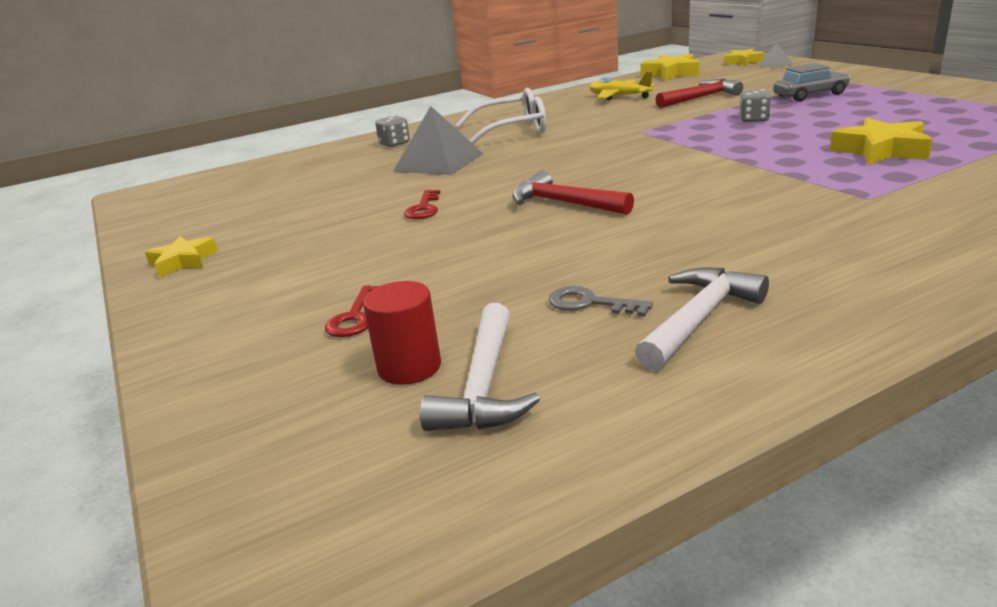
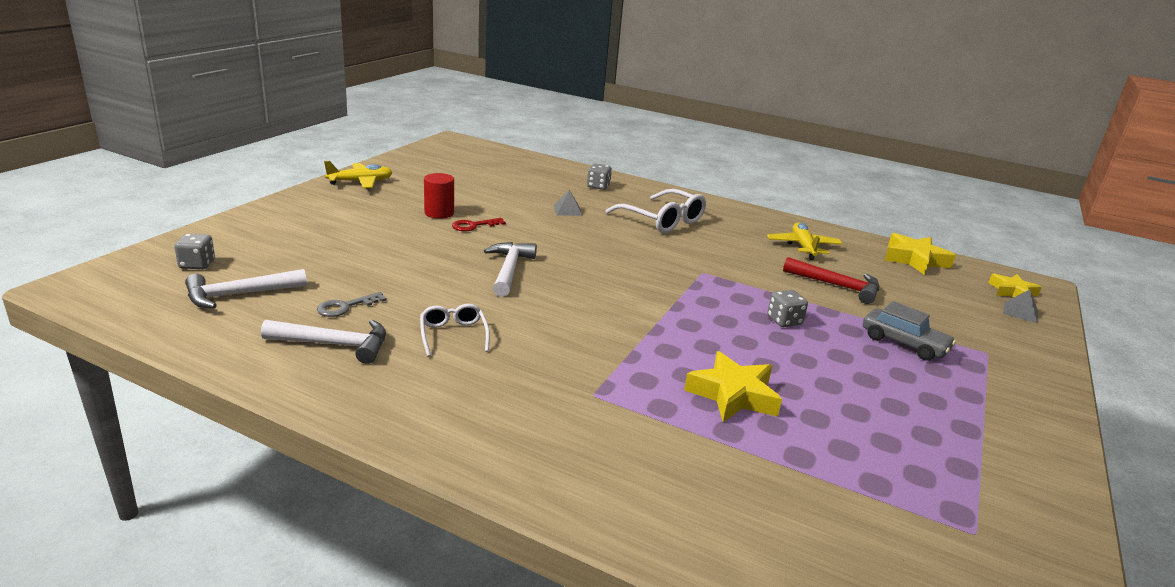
camera: 50 degrees right, 0 degrees up
yellow star [145,236,218,278] -> yellow plane [324,161,393,188]
red key [325,285,379,337] -> none
red cylinder [363,281,441,385] -> red cylinder moved to [424,173,454,219]
grey pyramid [393,106,483,175] -> grey pyramid [554,190,583,216], size x0.49
red hammer [512,171,634,215] -> white hammer [484,242,537,297]
grey key [548,286,653,317] -> grey key turned 120 degrees counterclockwise [317,292,387,317]
none -> grey dice [174,234,215,269]
none -> white glasses [420,304,490,356]

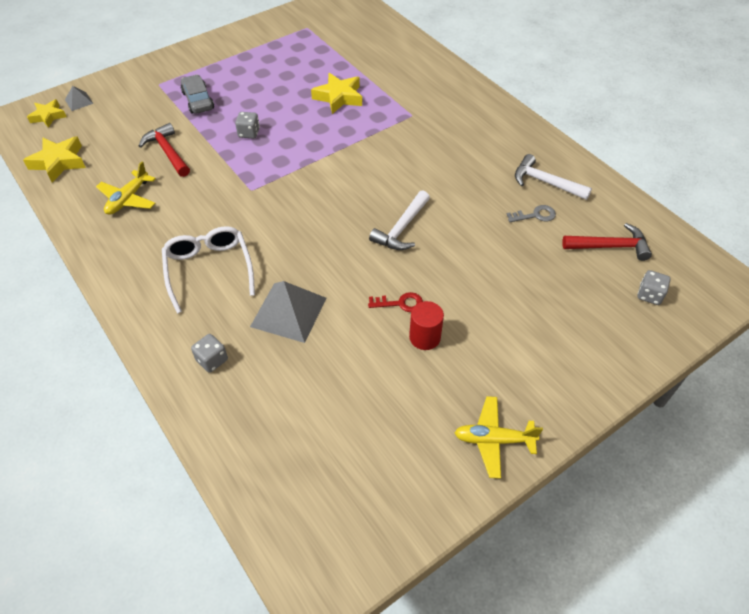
camera: 150 degrees left, 25 degrees up
white hammer [185,269,307,308] -> red hammer [562,223,652,261]
white glasses [420,304,490,356] -> none
grey pyramid [554,190,583,216] -> grey pyramid [250,281,327,343], size x2.05

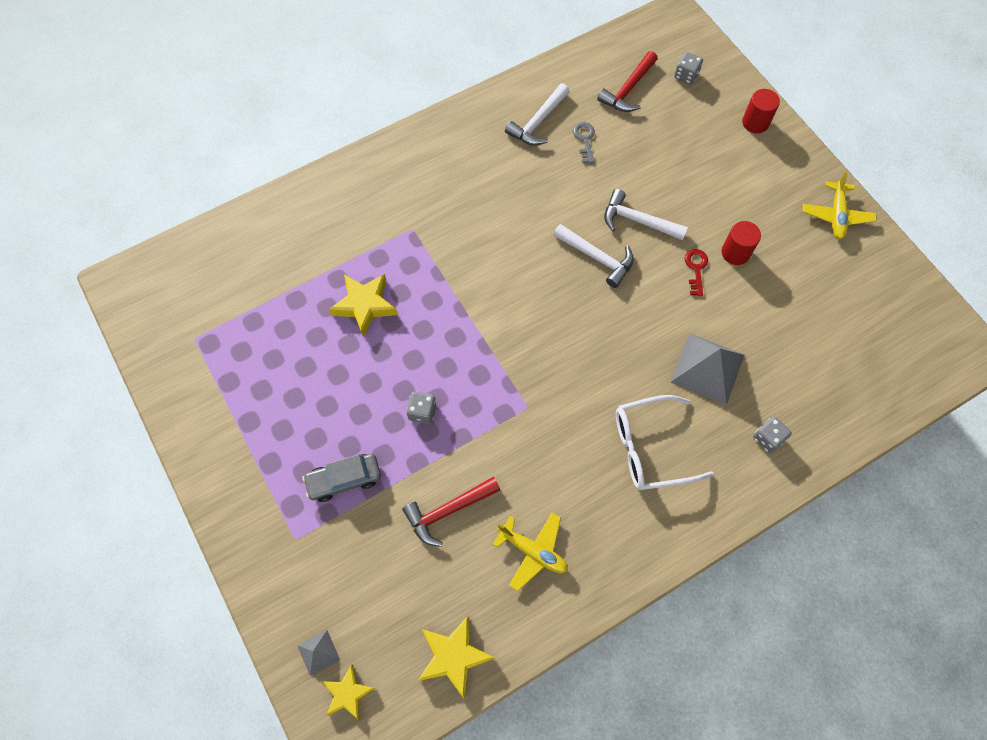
camera: 85 degrees left, 15 degrees up
red hammer [562,223,652,261] -> red hammer turned 150 degrees counterclockwise [597,51,658,112]
none -> white hammer [604,189,688,240]
none -> red cylinder [742,89,780,133]

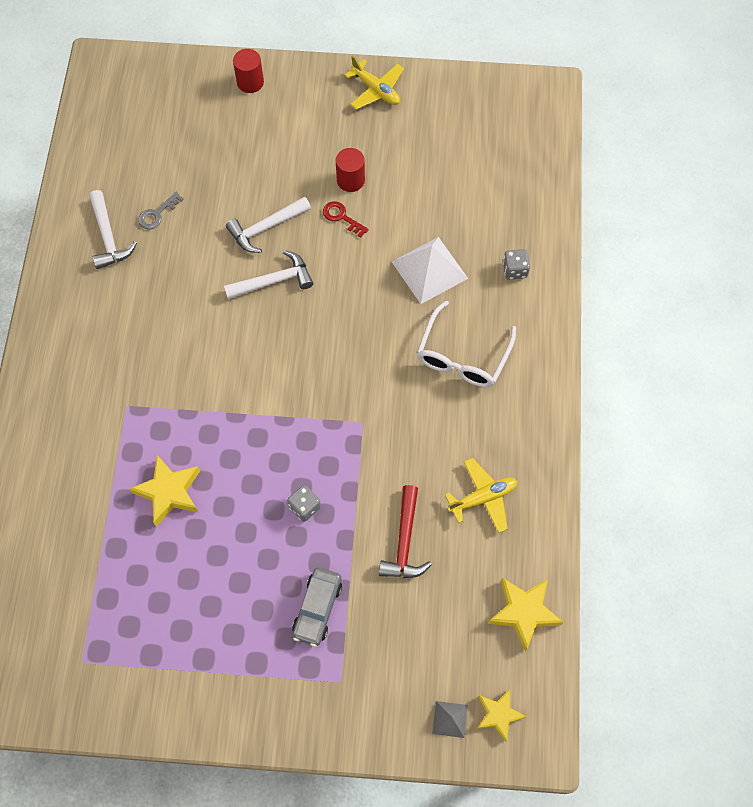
camera: 55 degrees left, 0 degrees up
grey key [573,122,595,163] -> grey key turned 75 degrees counterclockwise [138,192,184,230]
red hammer [597,51,658,112] -> none
grey pyramid [670,333,745,405] -> white pyramid [392,237,468,304]
grey dice [674,52,703,85] -> none

